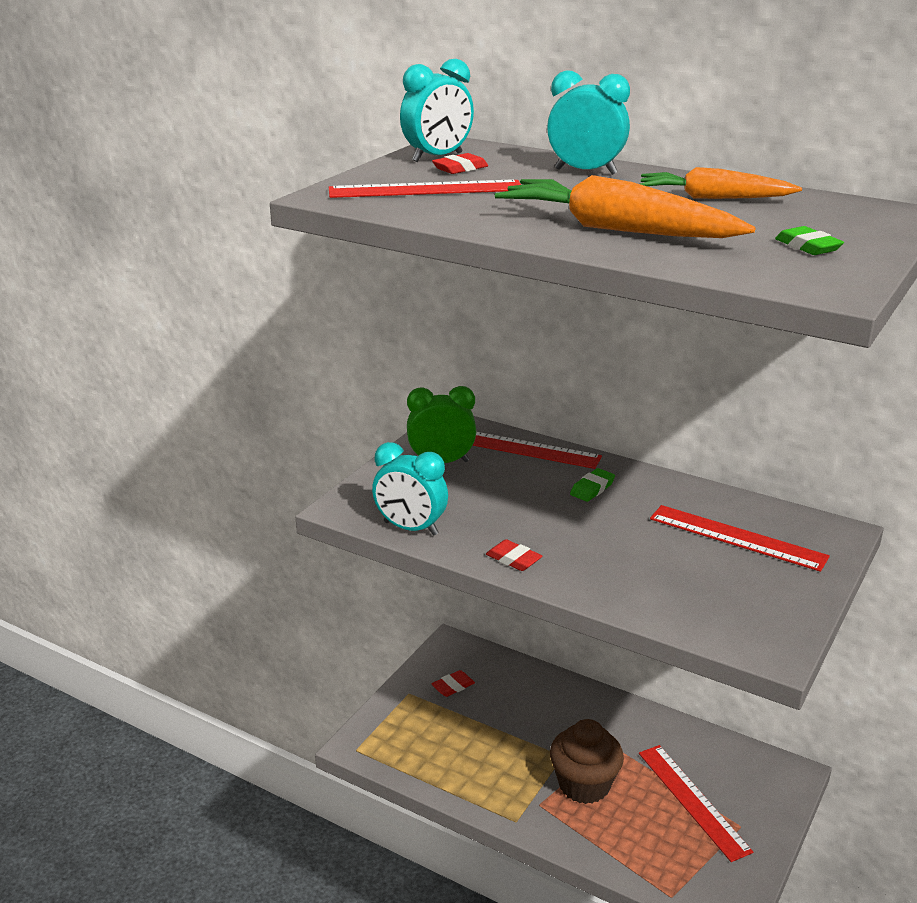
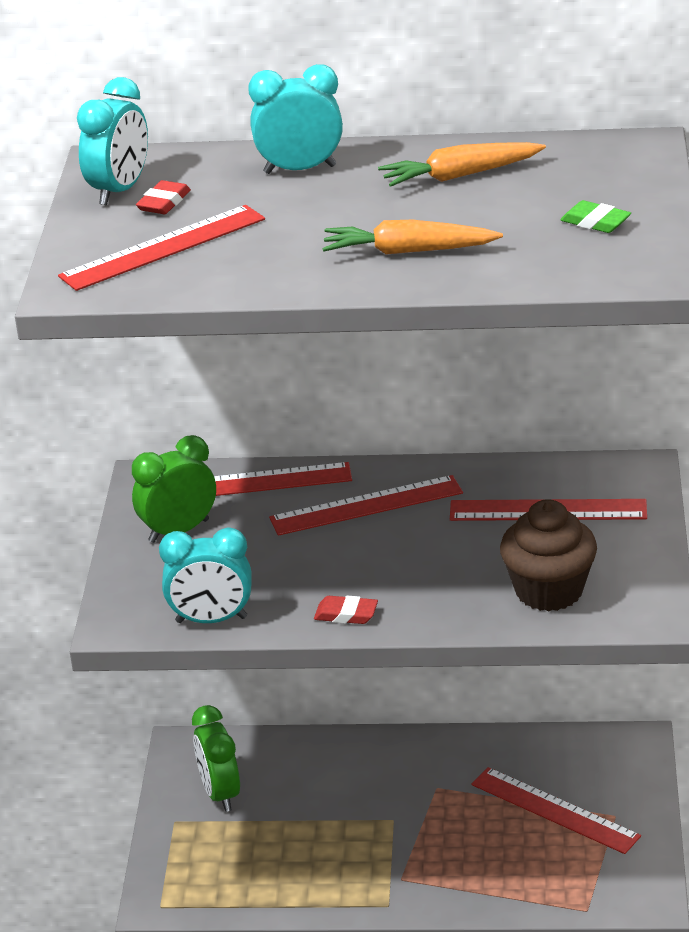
camera: 25 degrees left, 5 degrees up
red eraser [432,670,475,697] -> green clock [192,705,240,812]
orange carrot [495,175,755,238] -> orange carrot [323,220,503,255], size x0.65
brown cupcake [550,719,624,804] -> brown cupcake moved to [500,499,597,611]
green eraser [570,468,615,502] -> red ruler [269,475,463,536]

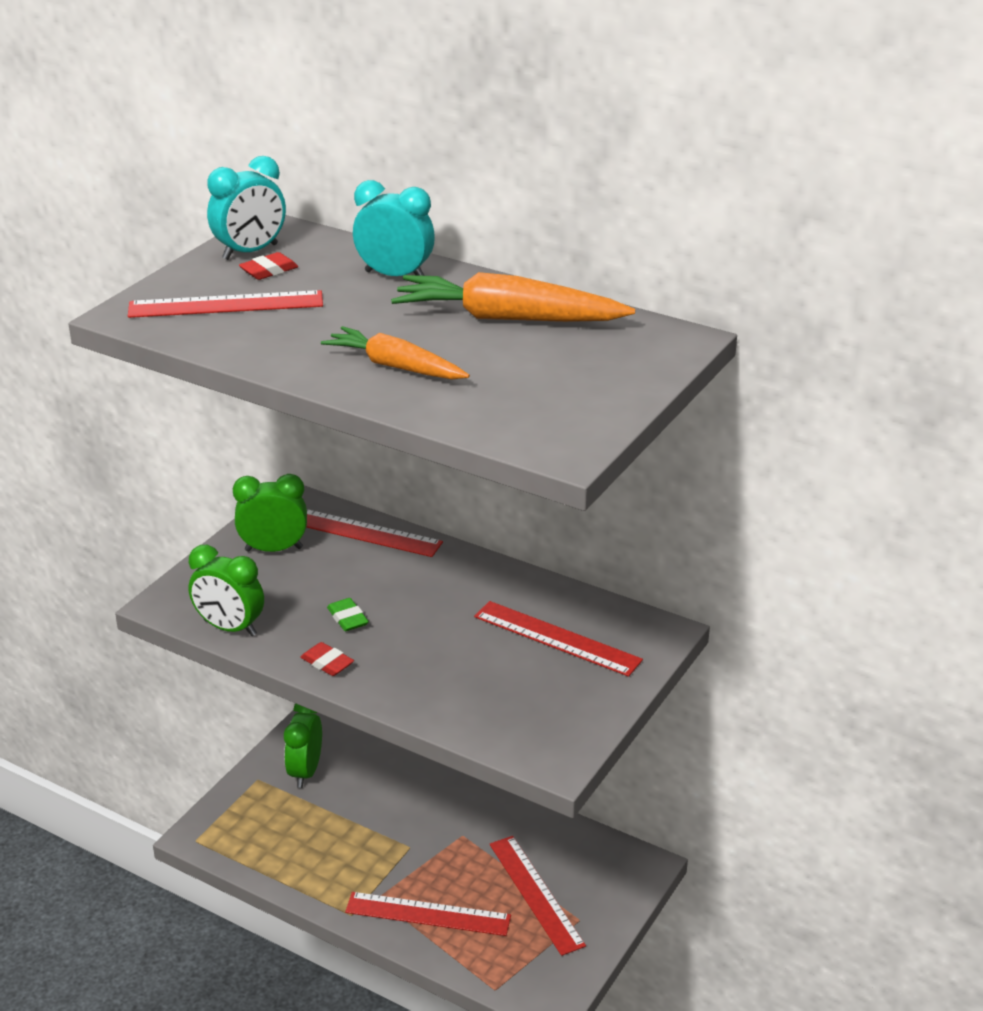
camera: 25 degrees right, 0 degrees up
turquoise clock [159,528,251,623] -> green clock [188,545,264,636]
red ruler [269,475,463,536] -> red ruler moved to [345,892,511,936]
orange carrot [378,142,546,187] -> orange carrot [391,272,635,322], size x1.54
brown cupcake [500,499,597,611] -> none
green eraser [561,200,631,233] -> green eraser moved to [327,598,369,631]

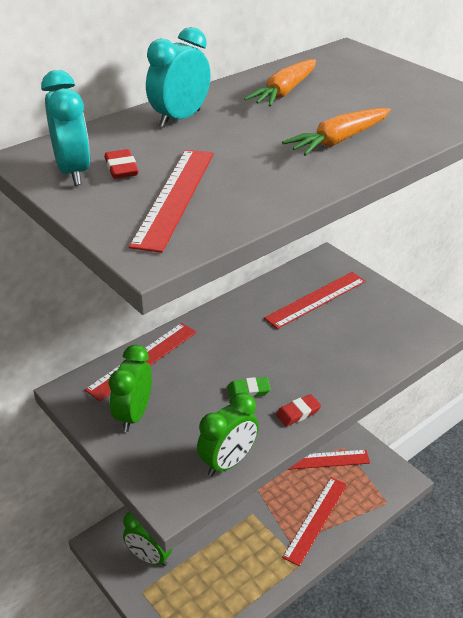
camera: 70 degrees left, 5 degrees up
orange carrot [391,272,635,322] -> orange carrot [244,59,316,107], size x0.65

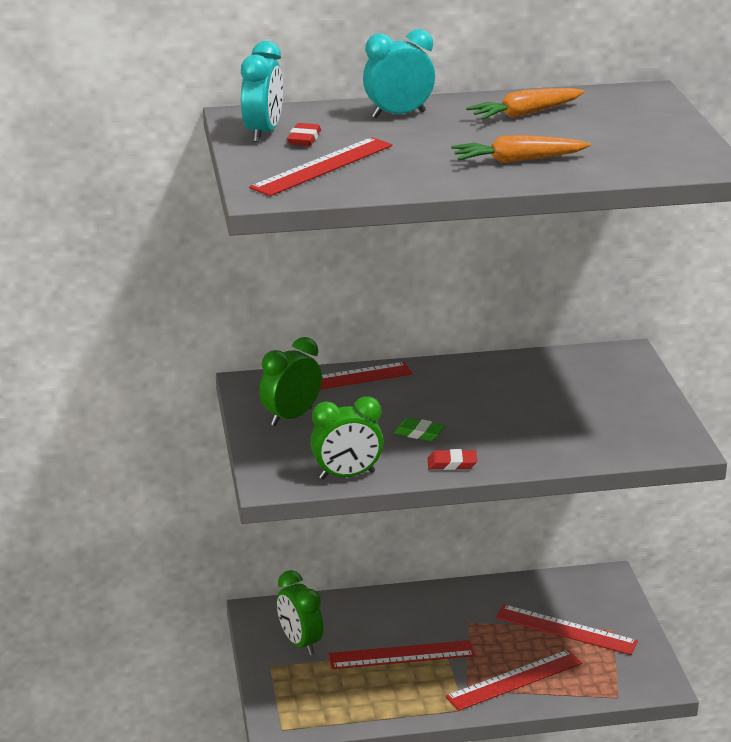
camera: 30 degrees right, 10 degrees down
red ruler [264,272,366,329] -> red ruler moved to [328,640,475,669]

